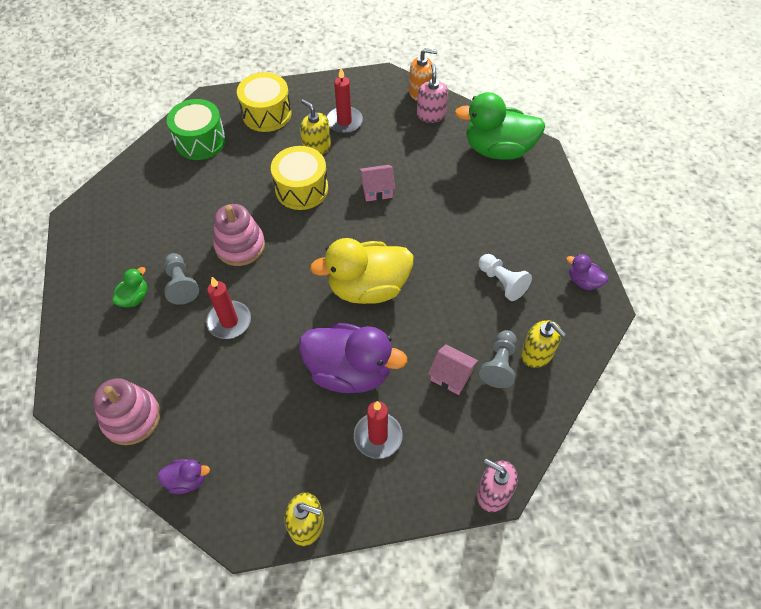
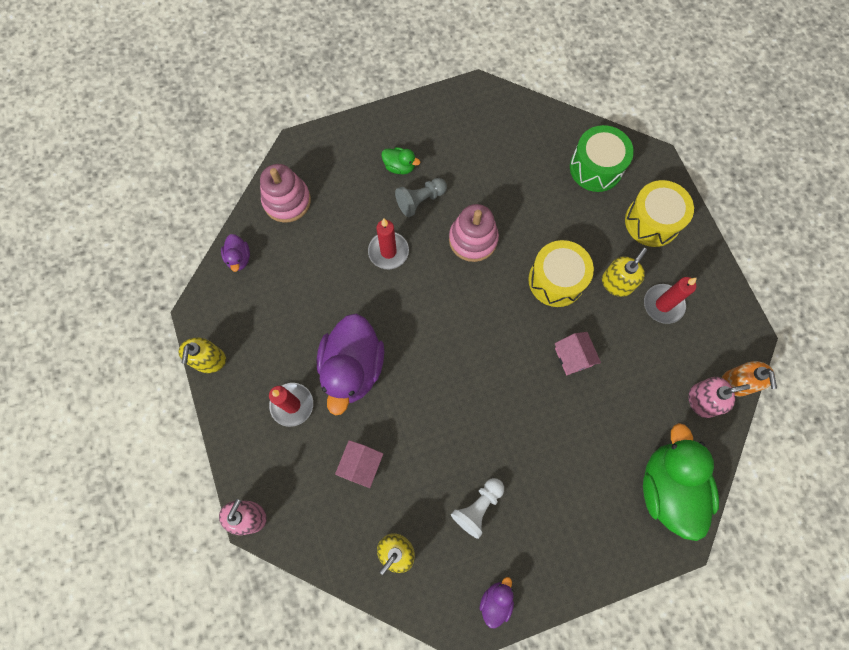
camera: 80 degrees right, 15 degrees up
yellow duck [310,238,413,304] -> none
grey pawn [479,330,517,388] -> none

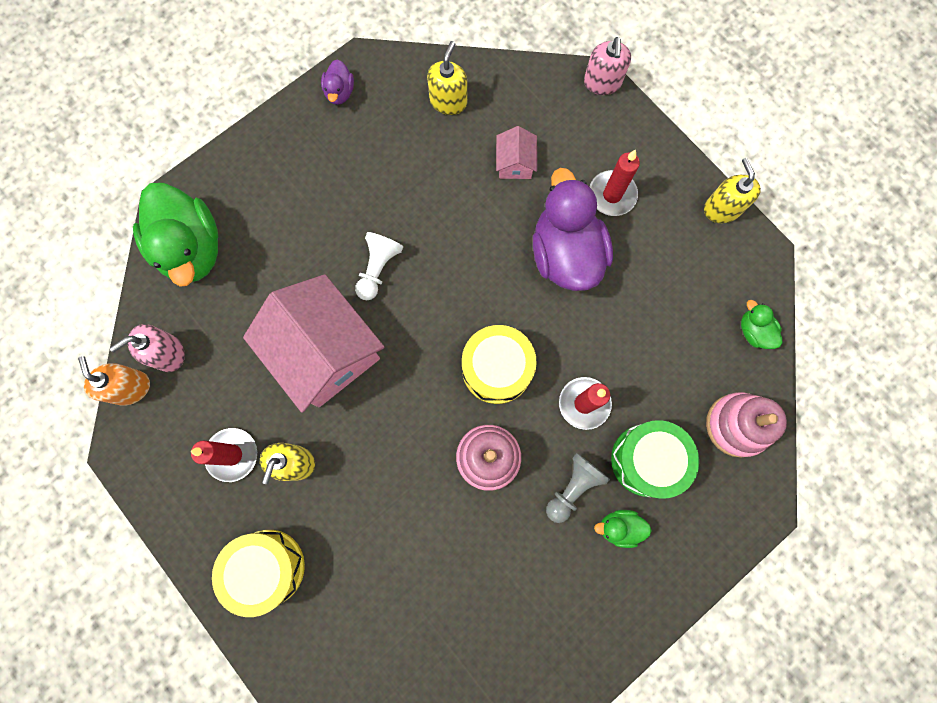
camera: 160 degrees right, 5 degrees up
purple duck [221,234,250,272] -> green duck [741,300,782,349]
white pawn [451,478,504,539] -> white pawn moved to [355,232,403,300]
yellow drum [528,240,594,307] -> yellow drum moved to [462,325,537,404]
pink house [555,332,601,375] -> pink house [243,275,384,413], size x2.28
green drum [570,125,634,192] -> green drum moved to [611,420,699,499]

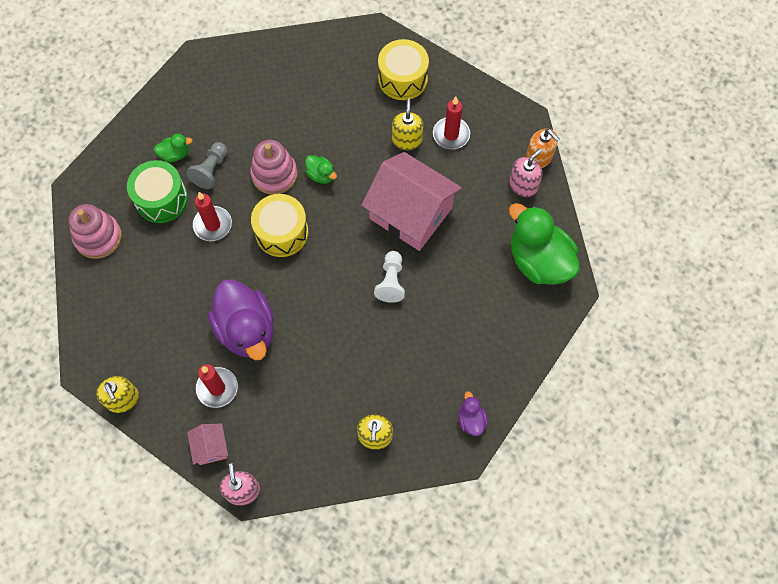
camera: 165 degrees right, 10 degrees down
pink house [496,126,537,179] -> pink house moved to [187,423,228,465]
green duck [741,300,782,349] -> green duck moved to [305,155,337,184]

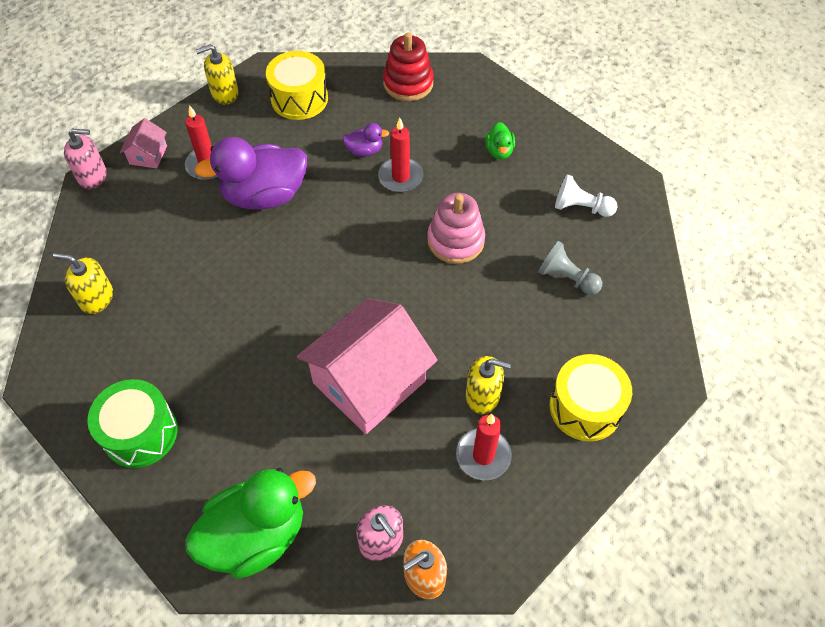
camera: 100 degrees right, 10 degrees down
pink stacking toy [69,204,122,259] -> red stacking toy [383,32,434,101]
green drum [127,160,188,223] -> green drum moved to [87,379,178,468]
grey pawn [187,142,227,189] -> grey pawn moved to [538,241,602,295]
pink house [187,423,228,465] -> pink house turned 75 degrees counterclockwise [120,118,167,169]
yellow drum [251,194,308,257] -> yellow drum moved to [266,51,328,120]
green duck [305,155,337,184] -> none
white pawn [374,251,405,303] -> white pawn moved to [555,174,618,217]
purple duck [458,391,488,436] -> purple duck moved to [343,123,389,157]

